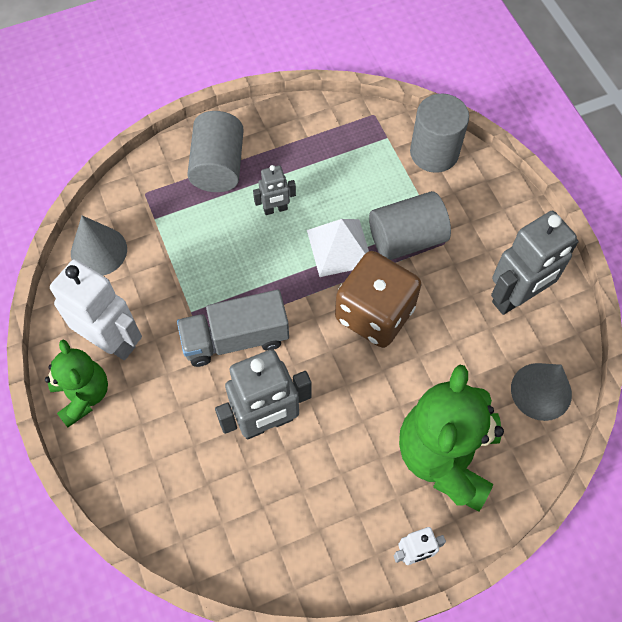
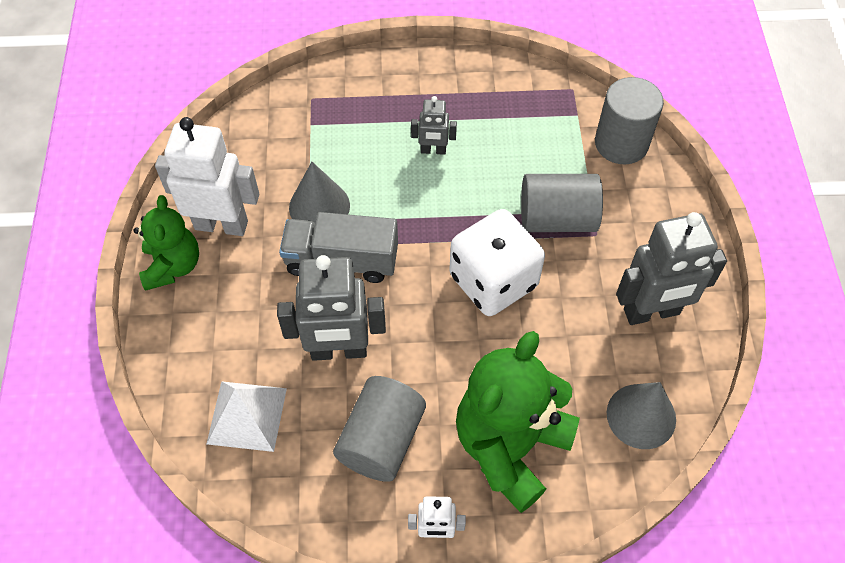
camera: 20 degrees right, 5 degrees down
white robot [50,259,142,360] -> white robot turned 45 degrees counterclockwise [155,117,259,236]
grey cone [71,216,127,276] -> grey cone moved to [289,162,350,223]
grey cylinder [187,111,244,192] -> grey cylinder moved to [333,376,426,482]
white pyramid [307,219,369,277] -> white pyramid moved to [207,381,287,452]
brown dice [335,251,422,348] -> white dice [449,209,545,316]

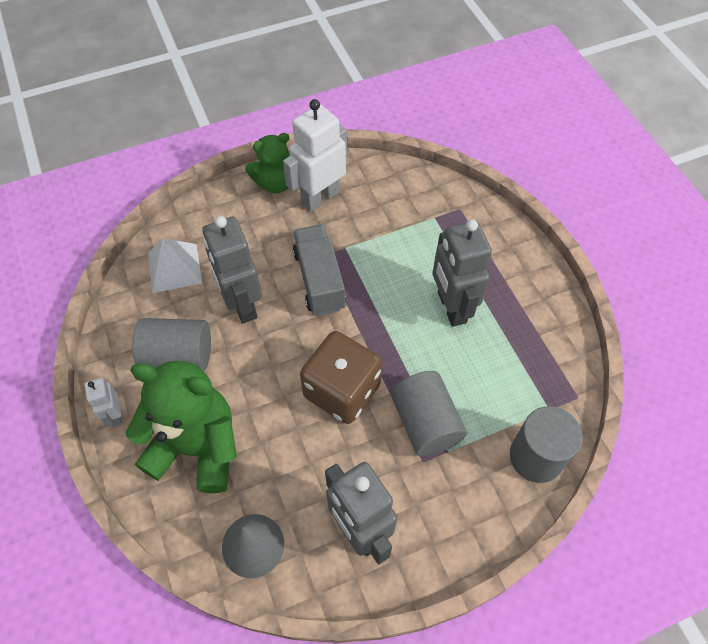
camera: 70 degrees right, 0 degrees up
white robot [155,117,259,236] -> white robot turned 120 degrees counterclockwise [283,99,347,212]
grey cone [289,162,350,223] -> none
grey robot [411,96,457,155] -> grey robot [432,219,492,327], size x1.95
white dice [449,209,545,316] -> brown dice [300,331,382,424]

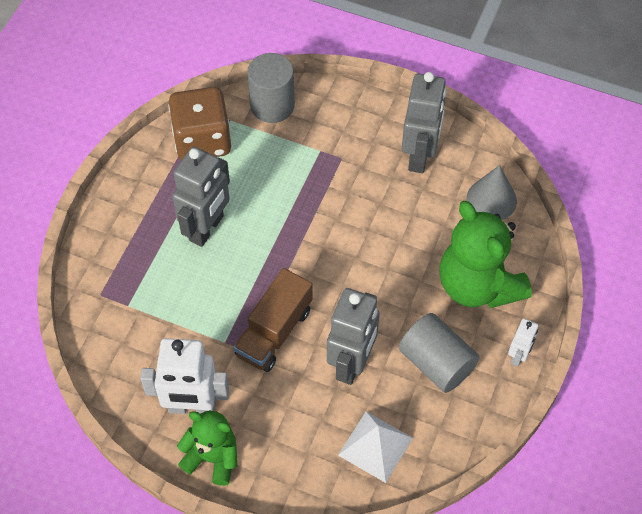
camera: 135 degrees left, 0 degrees up
grey truck [293,224,346,316] -> brown truck [233,268,313,372]
brown dice [300,331,382,424] -> brown dice moved to [168,87,231,160]
grey cylinder [391,371,467,457] -> none

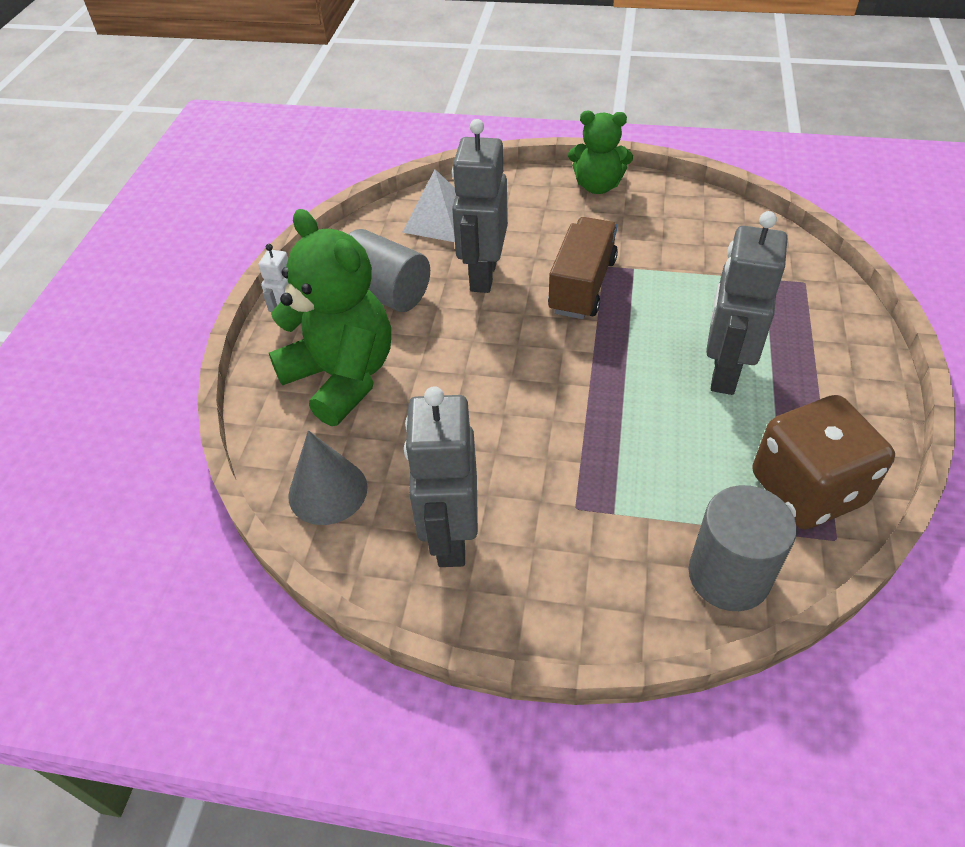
camera: 170 degrees right, 10 degrees down
white robot [140,338,229,414] -> none

